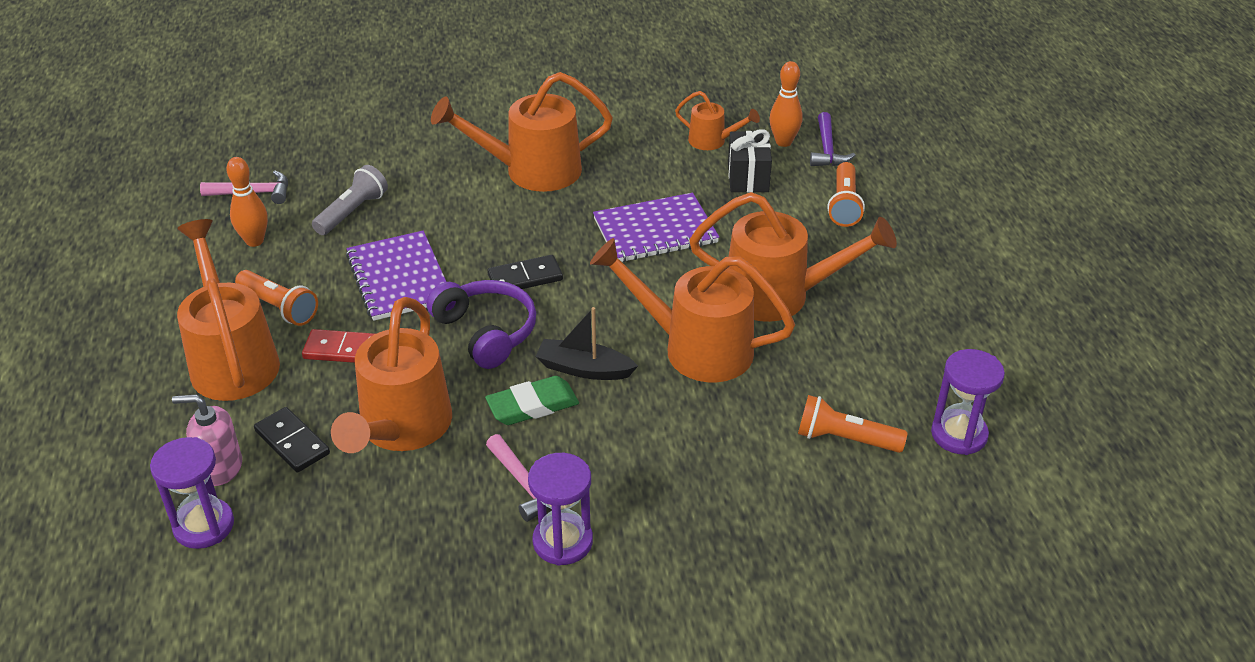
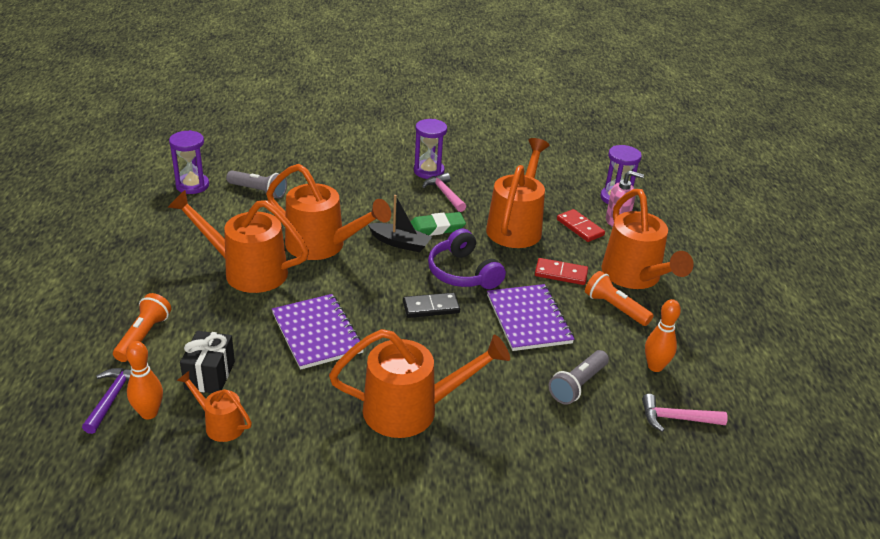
camera: 175 degrees left, 5 degrees down
black domino [254,407,330,472] -> red domino [557,209,605,242]
purple notebook [593,193,719,262] -> purple notebook turned 75 degrees clockwise [272,294,363,370]
orange flashlight [798,395,908,453] -> grey flashlight [226,170,287,199]

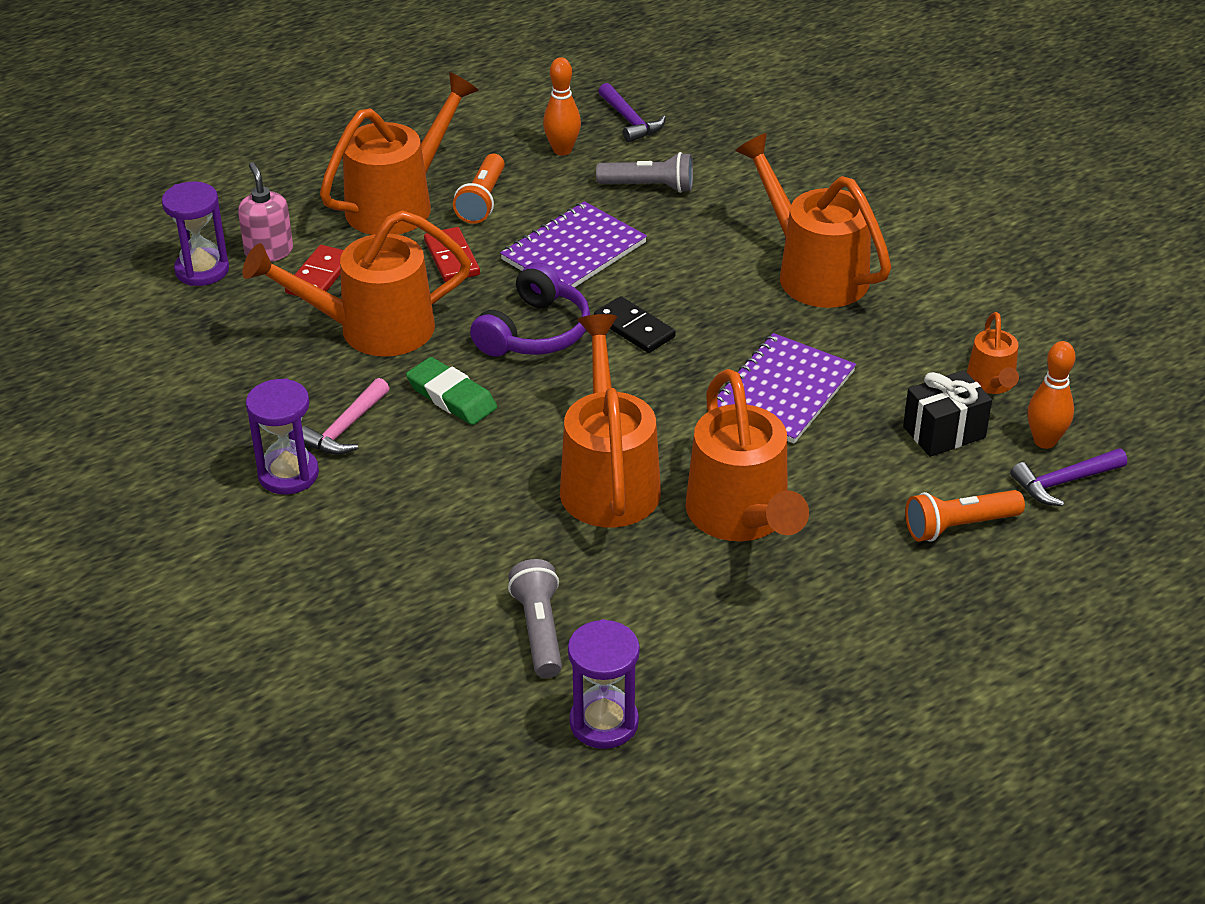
camera: 120 degrees left, 5 degrees up
black boat [368,195,432,252] -> none
pink hammer [642,394,728,432] -> purple hammer [598,83,666,142]

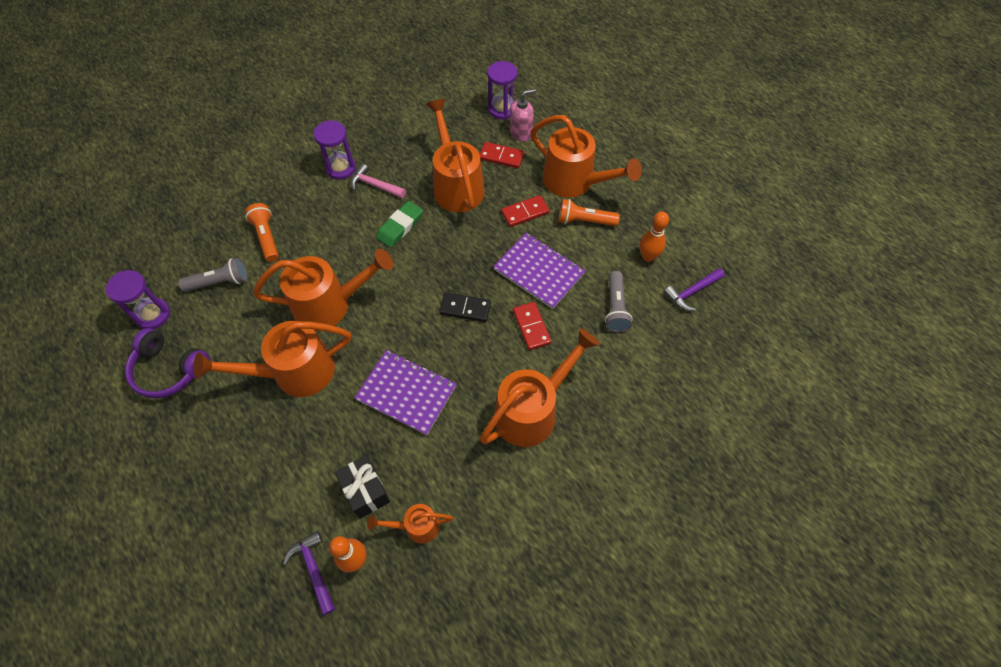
camera: 85 degrees right, 20 degrees up
purple headphones [470,262,590,356] -> purple headphones moved to [125,328,210,398]
black domino [594,296,676,353] -> black domino turned 60 degrees clockwise [439,292,491,322]
orange flashlight [905,490,1025,542] -> orange flashlight moved to [245,203,279,262]
none -> red domino [513,302,552,350]

